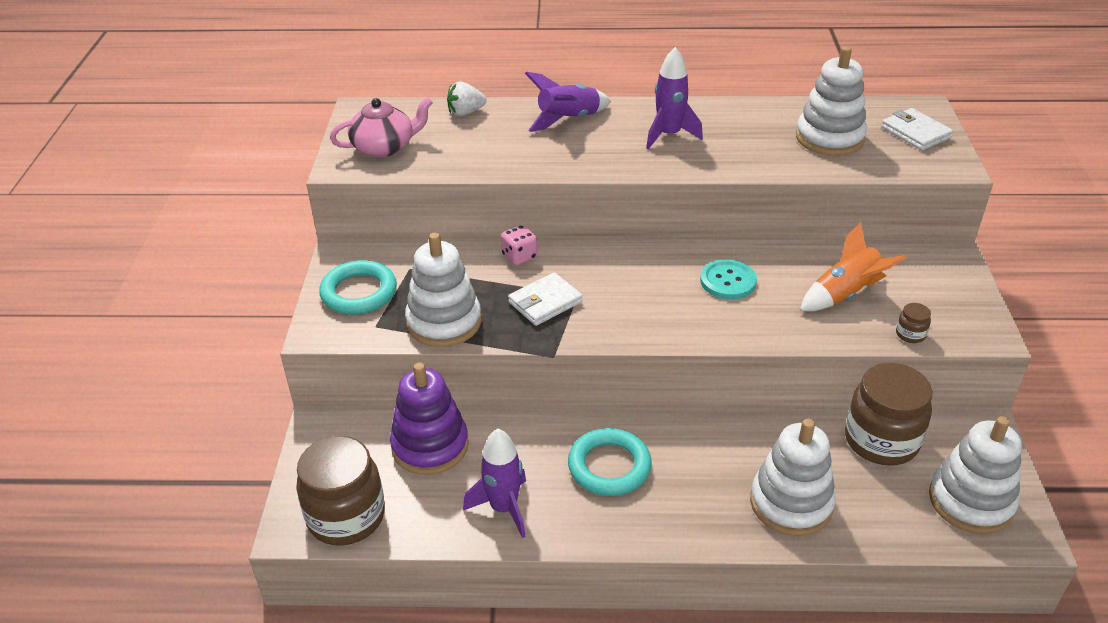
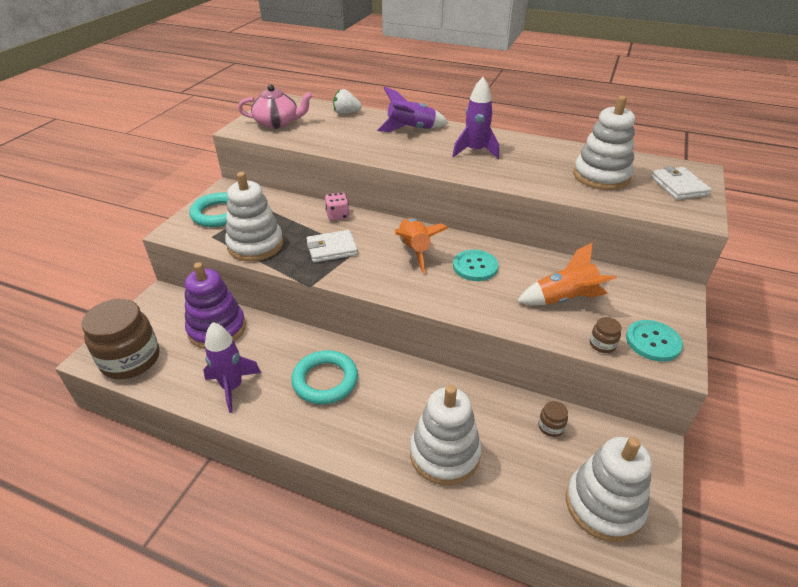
camera: 20 degrees right, 0 degrees up
brown jar [845,363,932,466] -> brown jar [538,401,568,437], size x0.40
none -> orange rocket [395,218,448,273]
none -> turquoise button [626,320,683,362]

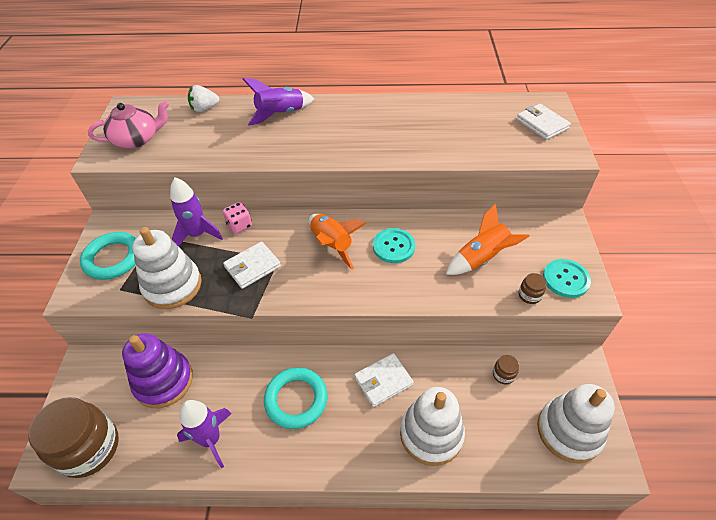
camera: 20 degrees left, 10 degrees up
purple rocket [452,77,499,159] -> purple rocket moved to [170,177,223,247]
white stacking toy [573,96,635,190] -> none
none -> white wallet [354,353,414,407]

